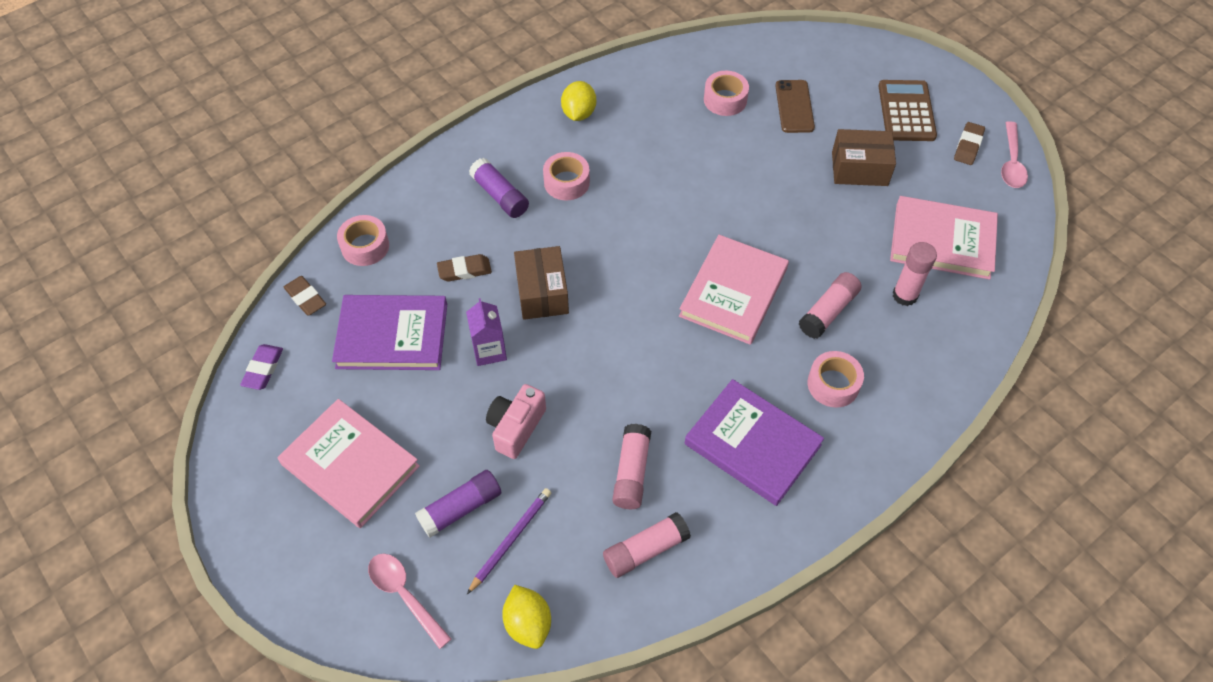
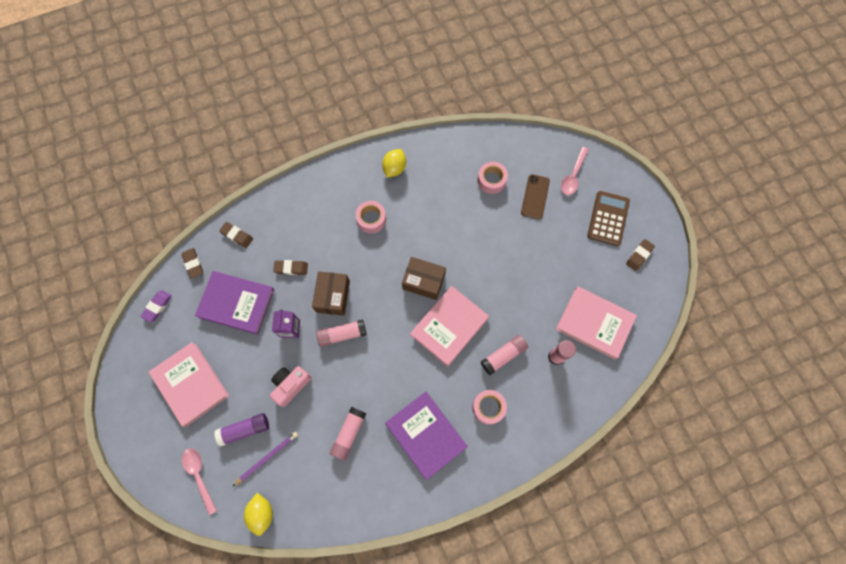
camera: 15 degrees right, 15 degrees up
pink tape [337,215,389,266] -> brown eraser [219,222,253,248]
purple glue stick [469,158,529,218] -> none
pink glue stick [603,512,691,578] -> pink glue stick moved to [316,320,367,347]
brown box [832,129,896,186] -> brown box moved to [402,257,446,300]
pink spoon [1001,121,1028,188] -> pink spoon moved to [561,147,589,195]

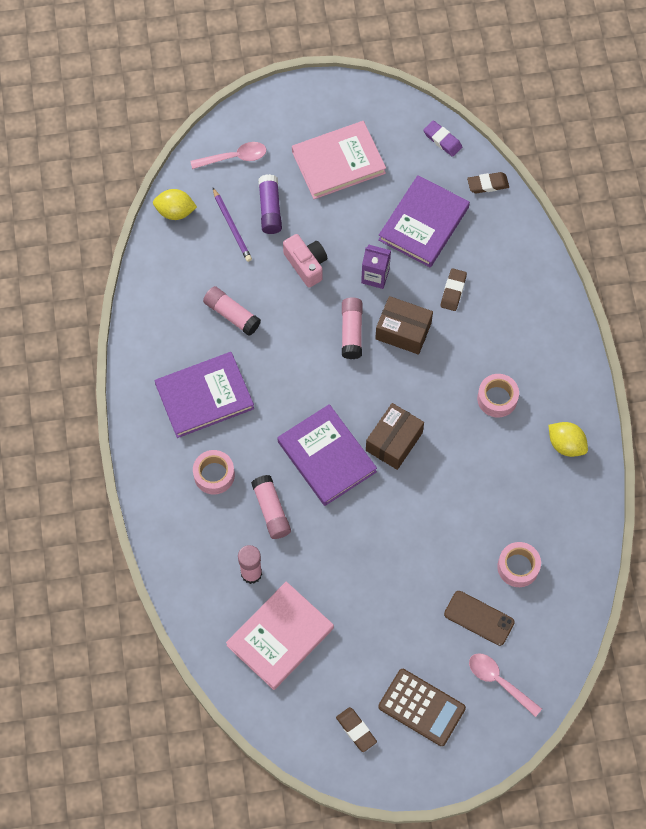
camera: 105 degrees right, 5 degrees down
brown eraser [219,222,253,248] -> none
pink book [410,286,489,366] -> purple book [277,404,377,506]

